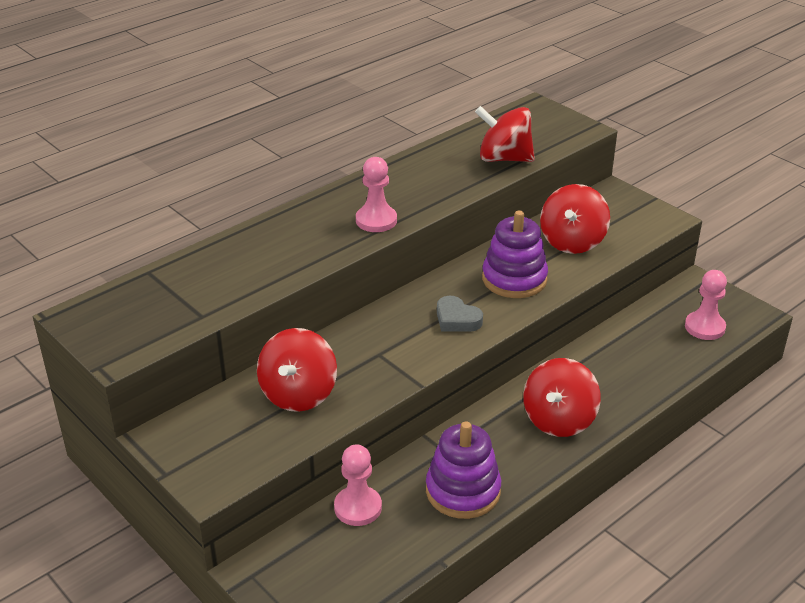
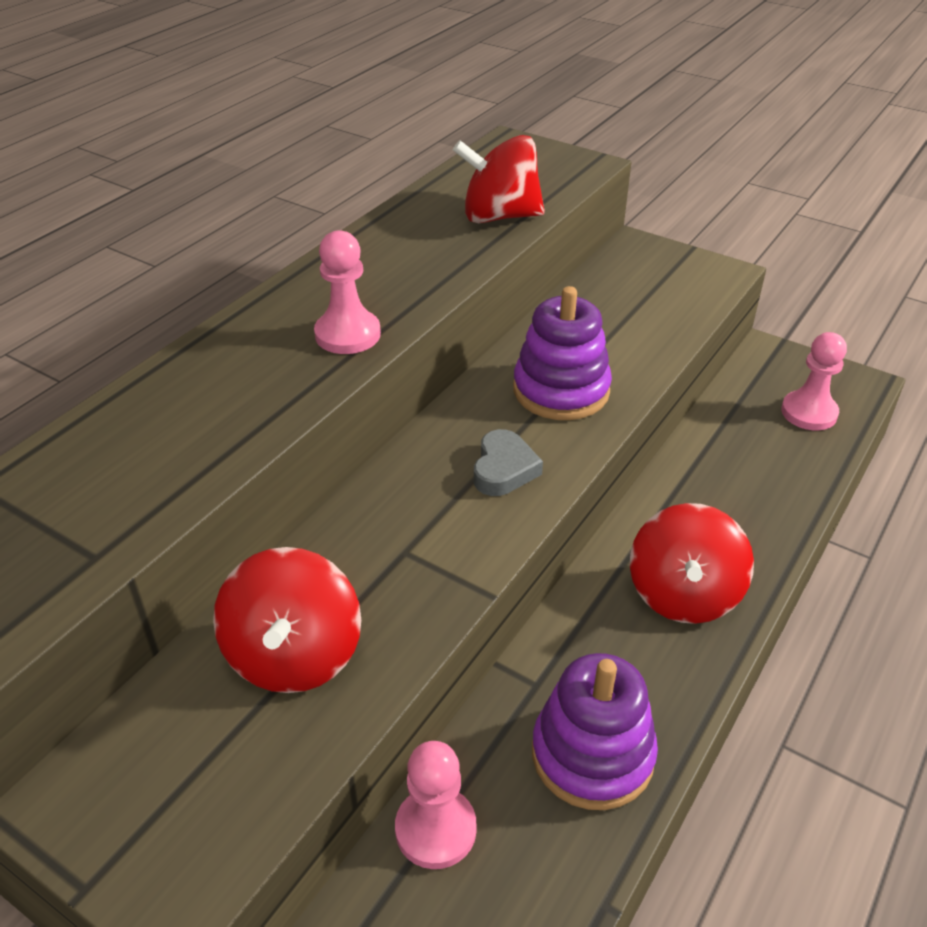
camera: 15 degrees left, 5 degrees up
grey heart [437,296,483,332] -> grey heart turned 105 degrees counterclockwise [474,429,543,496]
red spinning top [540,184,610,254] -> none

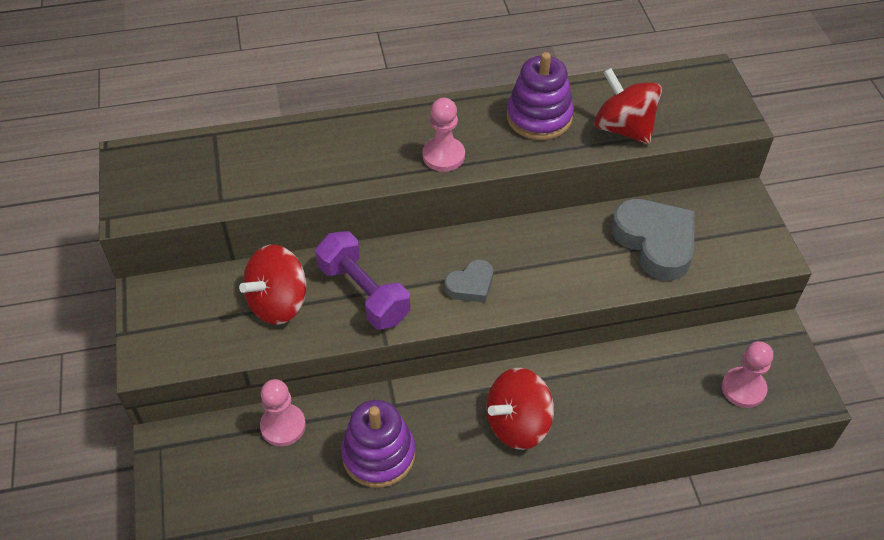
camera: 45 degrees right, 10 degrees up
purple stacking toy [513,286,612,420] -> purple stacking toy moved to [507,52,574,140]
none -> purple dumbbell [315,231,410,330]
none -> grey heart [611,199,695,281]

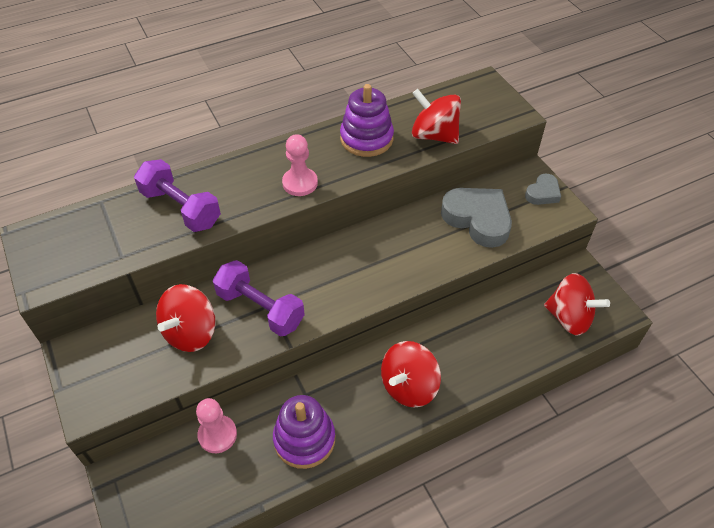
camera: 15 degrees left, 0 degrees up
grey heart [445,260,493,303] -> grey heart moved to [525,173,561,205]
pink pawn [722,341,773,408] -> red spinning top [544,273,610,336]
none -> purple dumbbell [134,159,221,232]

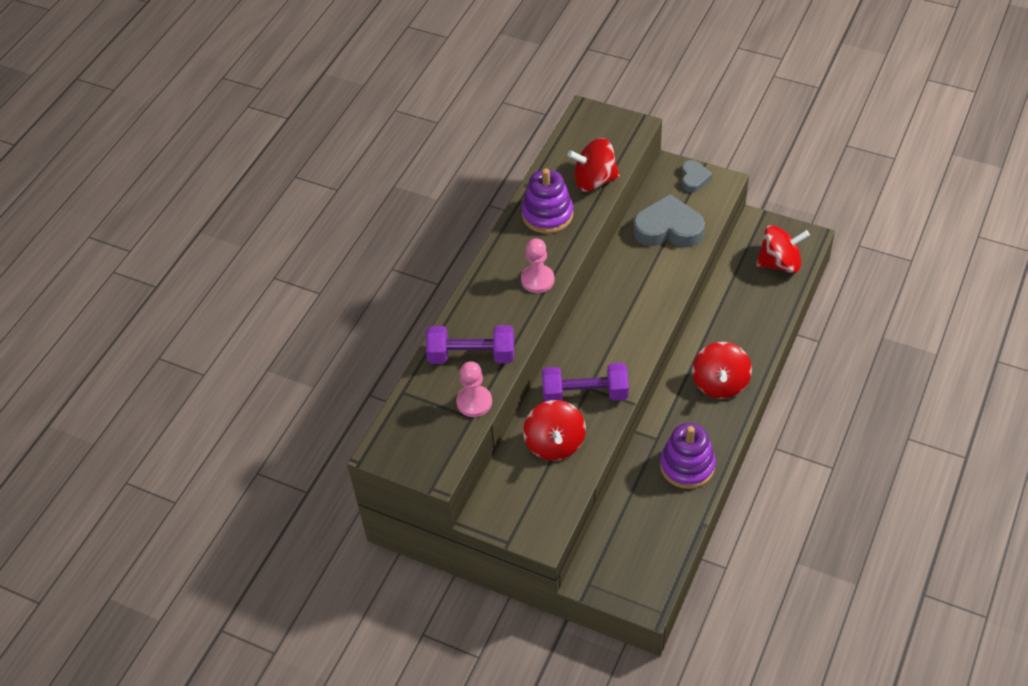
camera: 35 degrees left, 0 degrees up
pink pawn [196,398,237,453] -> pink pawn moved to [456,361,492,417]

